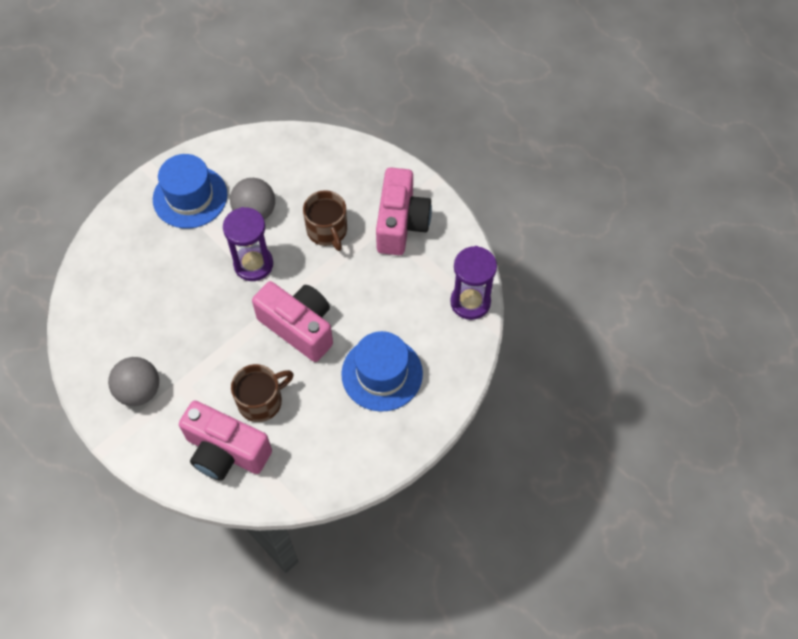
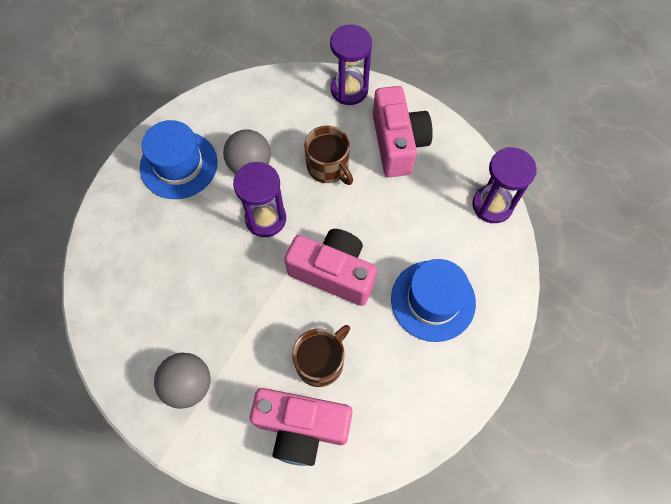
camera: 15 degrees left, 5 degrees up
none -> purple hourglass [330,24,372,105]

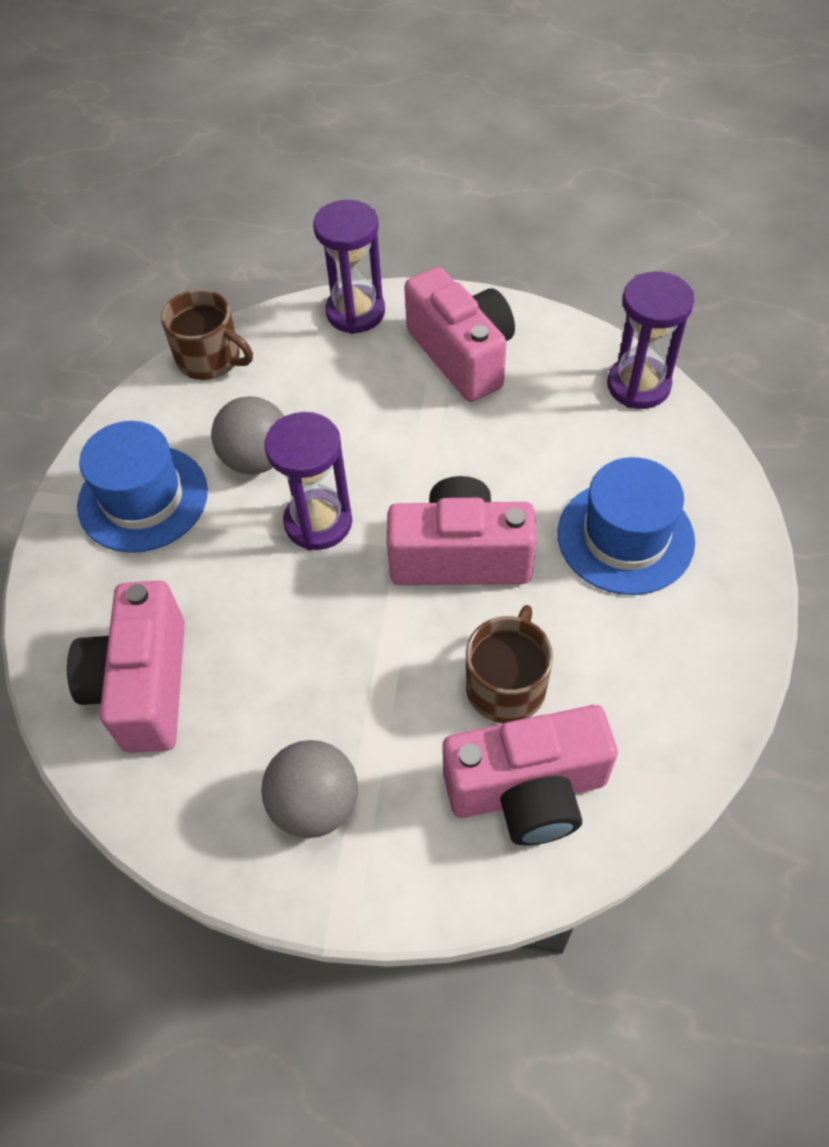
camera: 20 degrees left, 10 degrees down
brown mug [304,125,353,185] -> brown mug moved to [161,289,253,380]
none -> pink camera [67,581,185,753]

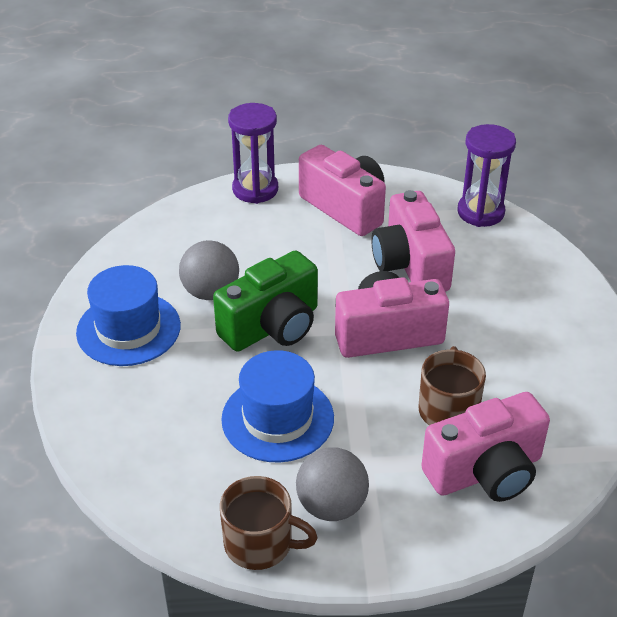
camera: 15 degrees left, 15 degrees down
pink camera [67,581,185,753] -> pink camera moved to [371,190,455,291]
brown mug [161,289,253,380] -> brown mug moved to [220,476,318,570]
purple hourglass [264,412,352,550] -> green camera [213,250,318,352]
blue hat [558,457,695,595] -> blue hat moved to [221,350,334,463]

